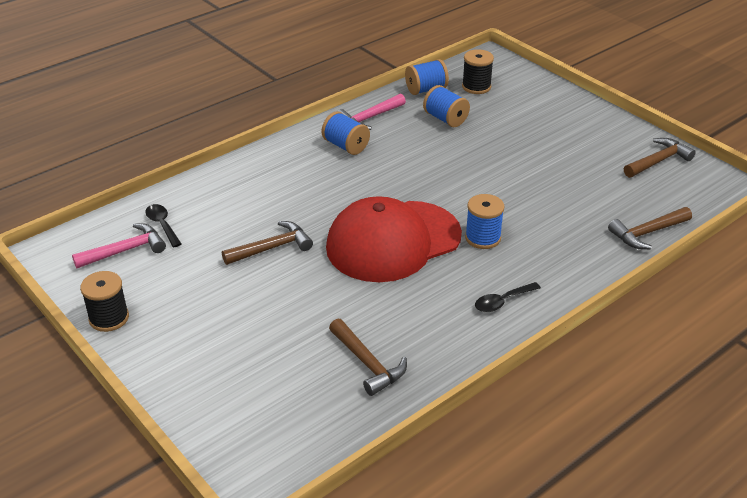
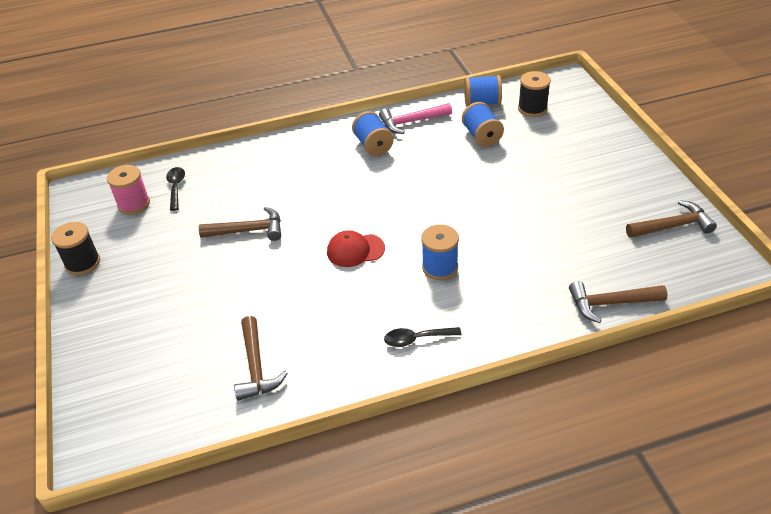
camera: 25 degrees right, 5 degrees up
pink hammer [72,223,166,268] -> pink spool [107,165,150,215]
red cap [326,196,462,282] -> red cap [327,230,385,267], size x0.43

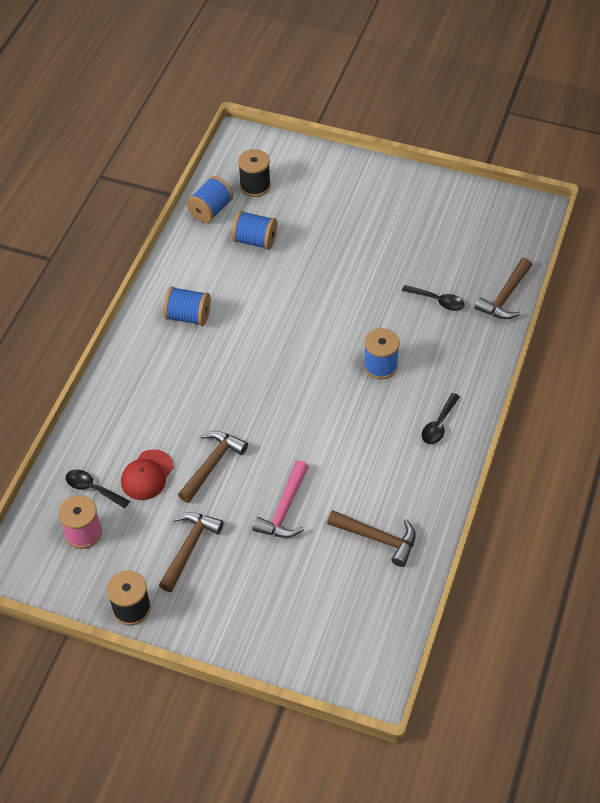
camera: 55 degrees left, 10 degrees up
red cap [327,230,385,267] -> red cap moved to [121,449,174,500]
pink hammer [379,103,452,134] -> pink hammer moved to [253,460,309,538]
brown hammer [626,200,717,238] -> brown hammer moved to [159,512,224,592]
none -> black spoon [402,285,465,311]

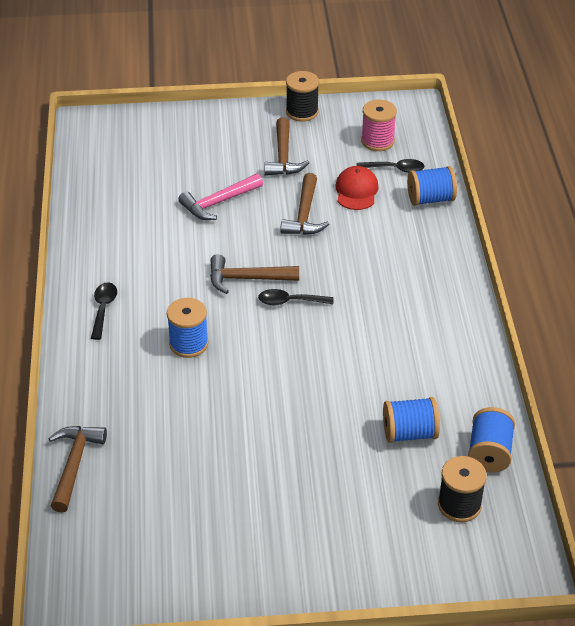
camera: 155 degrees right, 10 degrees down
blue spool [163,286,211,326] -> blue spool moved to [407,166,457,206]
pink hammer [253,460,309,538] -> pink hammer turned 120 degrees counterclockwise [178,174,263,220]
brown hammer [327,510,416,567] -> brown hammer moved to [210,254,299,294]
black spoon [402,285,465,311] -> black spoon moved to [258,289,334,306]

